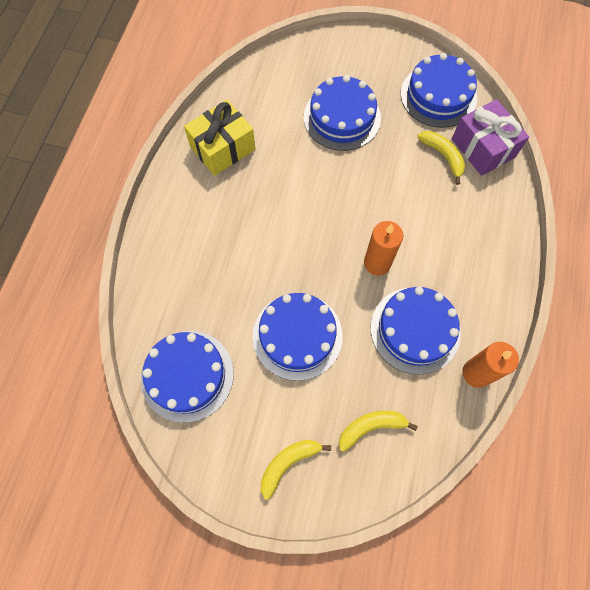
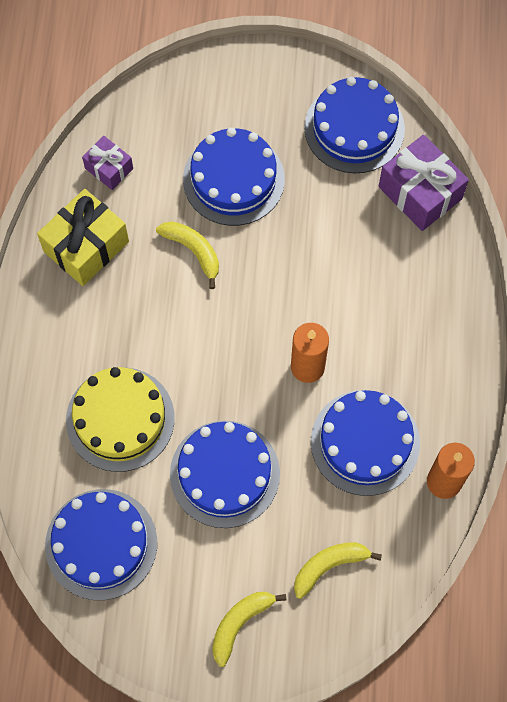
camera: 10 degrees left, 0 degrees up
yellow banana [417,131,465,185] -> yellow banana moved to [156,222,219,289]
none -> yellow cake [66,367,175,472]
none -> purple gift [82,136,133,190]

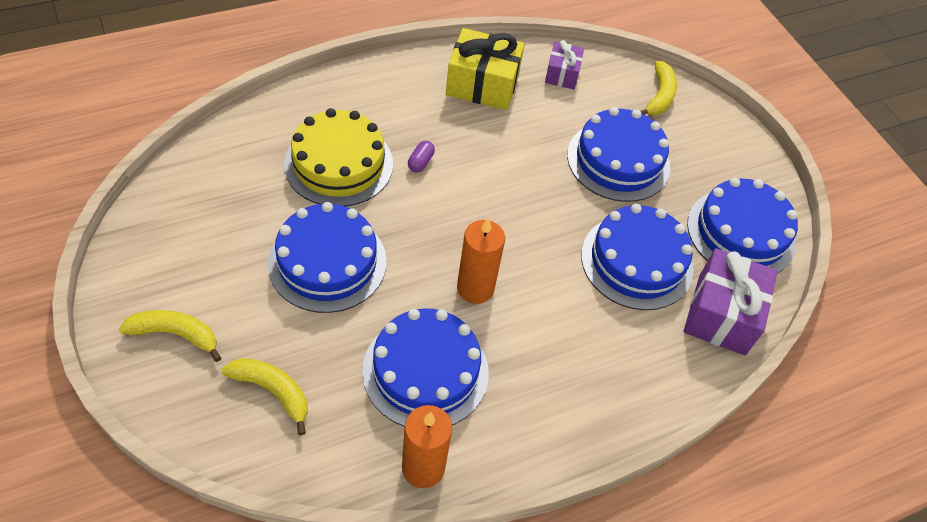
camera: 55 degrees right, 15 degrees down
blue cake [45,489,157,600] -> blue cake moved to [581,204,693,310]
yellow banana [156,222,219,289] -> yellow banana moved to [641,61,677,115]
none -> purple capsule [408,141,435,172]

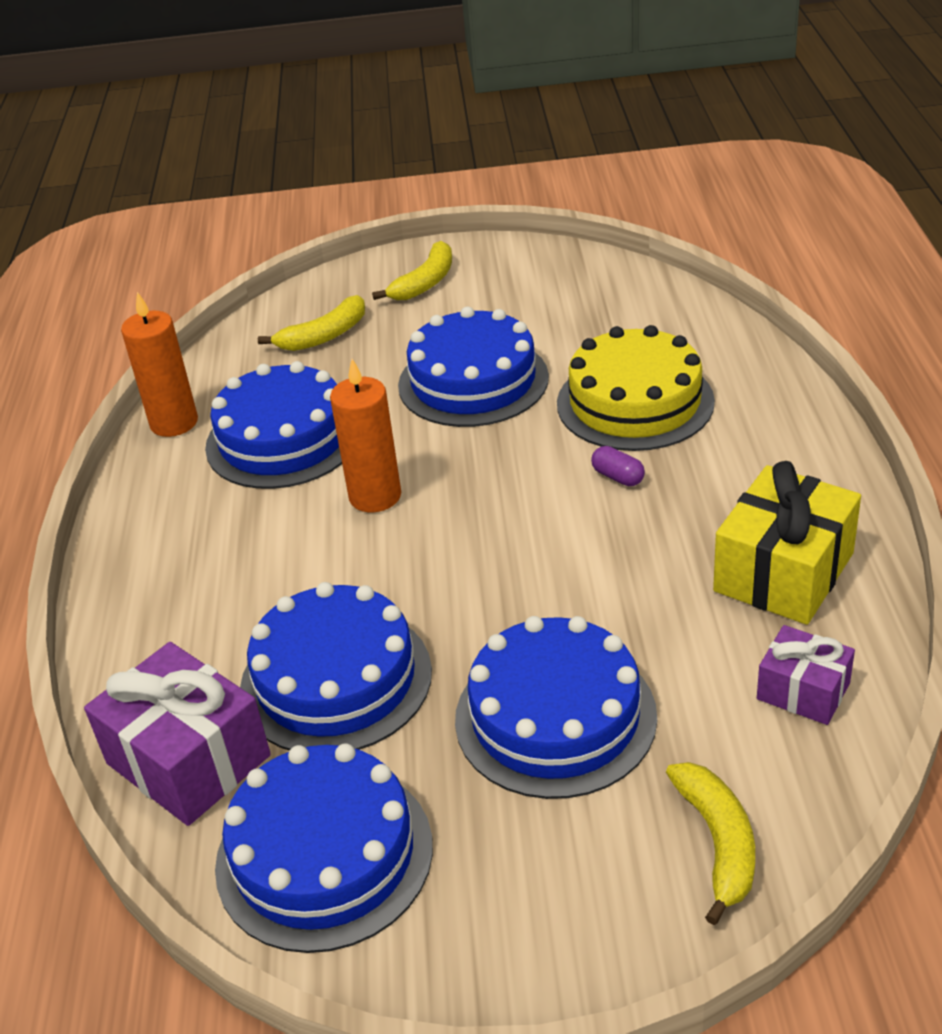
camera: 120 degrees right, 15 degrees down
yellow banana [641,61,677,115] -> yellow banana turned 135 degrees counterclockwise [666,762,755,925]

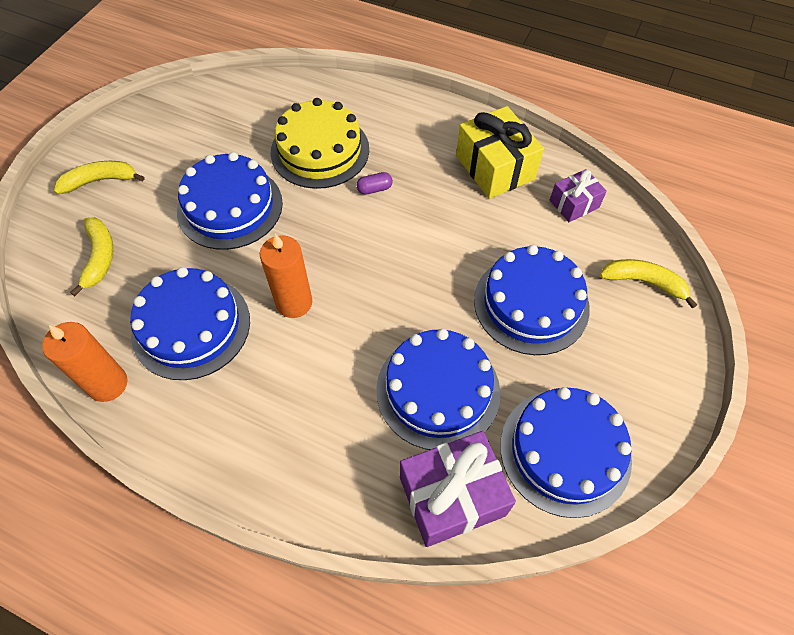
camera: 65 degrees left, 20 degrees up
yellow banana [372,241,452,300] -> yellow banana turned 75 degrees counterclockwise [54,161,145,194]

